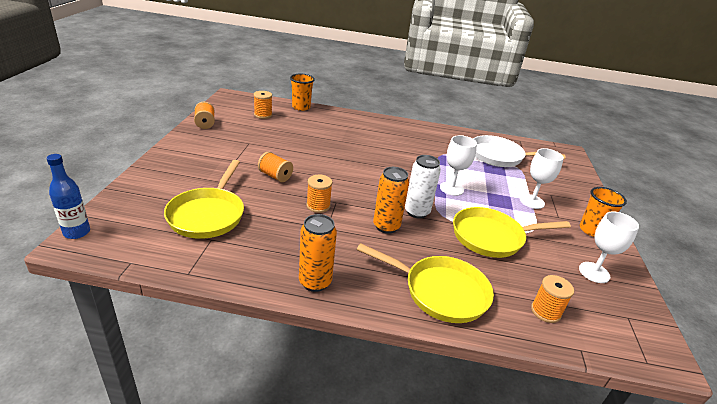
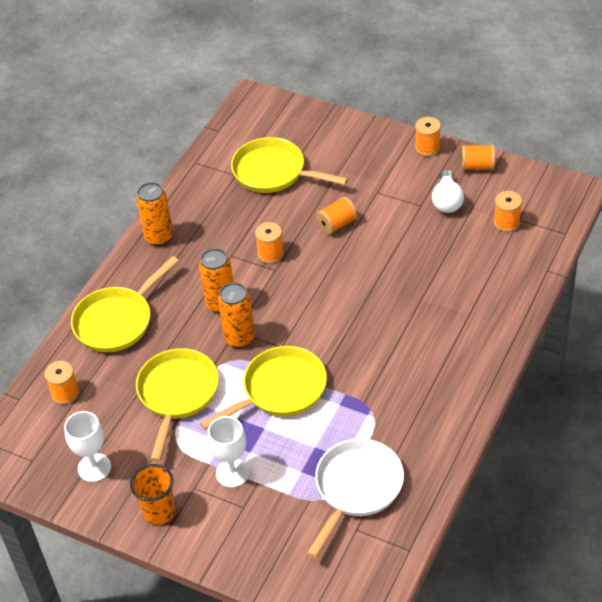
camera: 115 degrees right, 15 degrees up
blue bottle [46,154,90,239] -> none
orange cup [290,74,315,111] -> none
white can [405,155,441,219] -> orange can [218,282,255,348]
white goblet [440,135,477,196] -> yellow pan [200,346,327,430]
none -> orange spool [415,117,441,156]
none -> white light bulb [432,170,464,213]

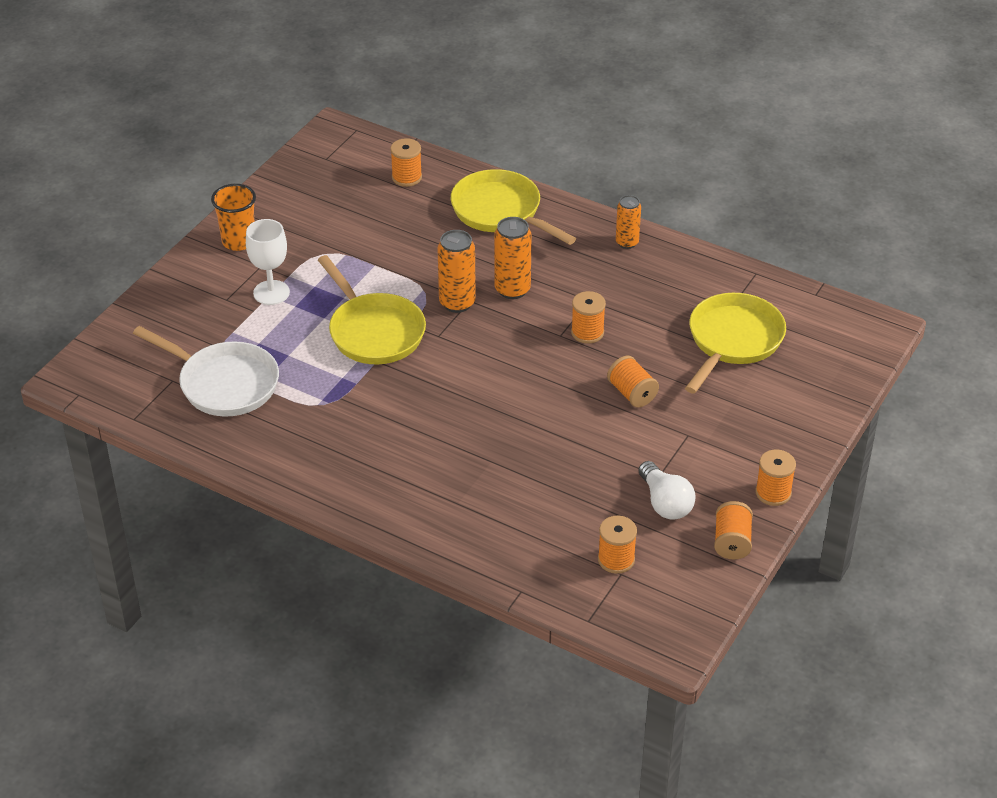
camera: 90 degrees right, 5 degrees down
white goblet [64,411,111,482] -> none
orange can [136,182,173,246] -> orange can [616,195,641,249], size x0.67
yellow pan [136,348,219,462] -> none
white light bulb [432,170,464,213] -> white light bulb turned 120 degrees counterclockwise [639,461,696,520]

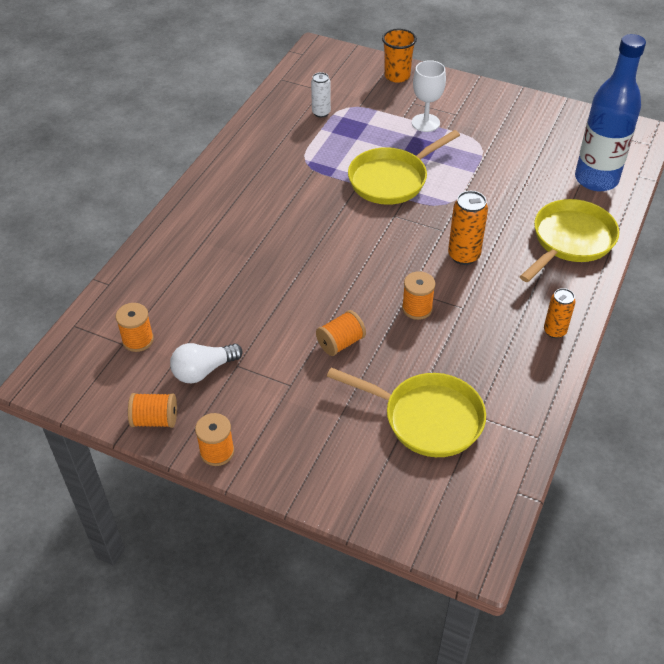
camera: 85 degrees right, 5 degrees up
white pan [133,326,279,417] -> white can [311,72,331,118]
orange cup [211,184,256,251] -> orange cup moved to [382,29,417,83]
orange spool [390,138,422,187] -> blue bottle [575,34,646,191]
orange can [437,230,476,313] -> none

